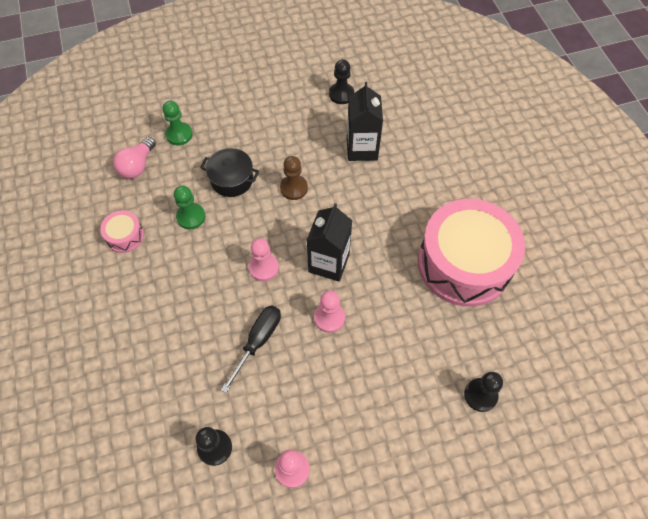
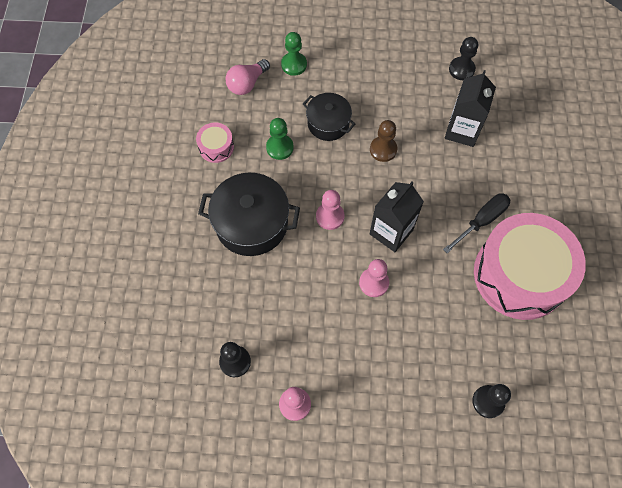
camera: 20 degrees right, 5 degrees up
black screwdriver [221,305,281,393] -> black screwdriver moved to [443,193,510,253]
none -> black pot [198,172,300,256]

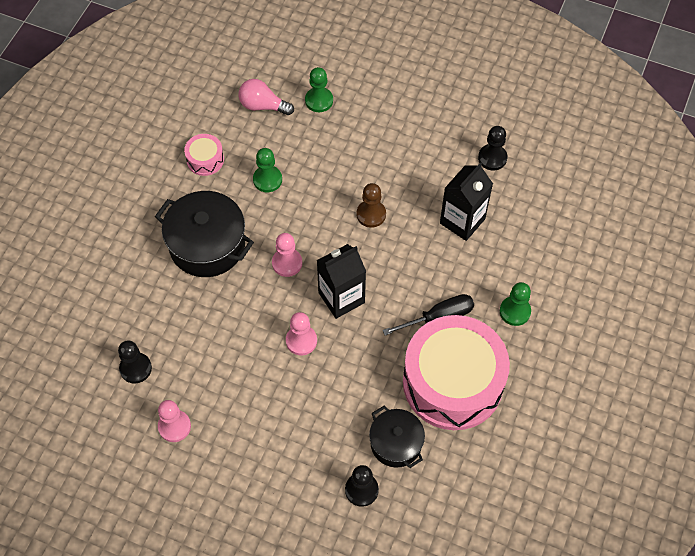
camera: 20 degrees right, 5 degrees down
pink light bulb [226,59,270,95] -> pink light bulb turned 45 degrees clockwise [238,79,294,115]
black pot [303,93,355,141] -> black pot moved to [369,405,425,468]
none -> green pawn [500,282,531,326]

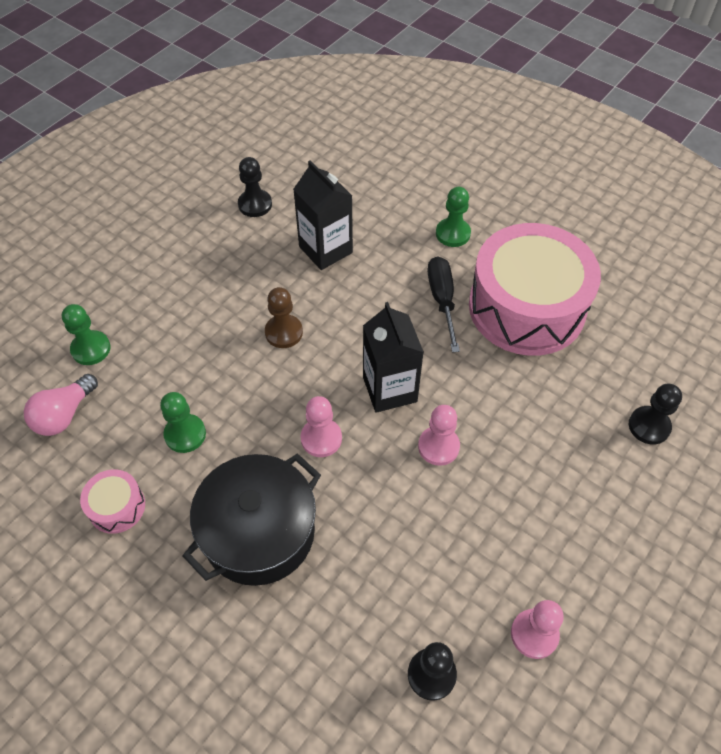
camera: 75 degrees left, 5 degrees down
black pot [369,405,425,468] -> none

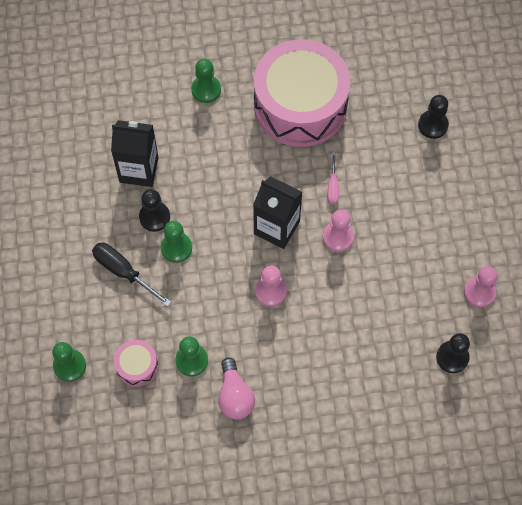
camera: 45 degrees left, 10 degrees up
pink light bulb [24,374,98,436] -> pink light bulb moved to [218,357,255,419]
pink drum [80,469,145,534] -> pink drum moved to [114,340,158,387]
black pot [183,454,321,586] -> none
black pawn [238,157,272,217] -> black pawn moved to [139,189,170,232]
brown pawn [265,287,303,348] -> green pawn [161,221,192,263]
black screwdriver [428,256,460,352] -> black screwdriver moved to [92,243,171,307]
none -> pink screwdriver [328,152,339,205]

